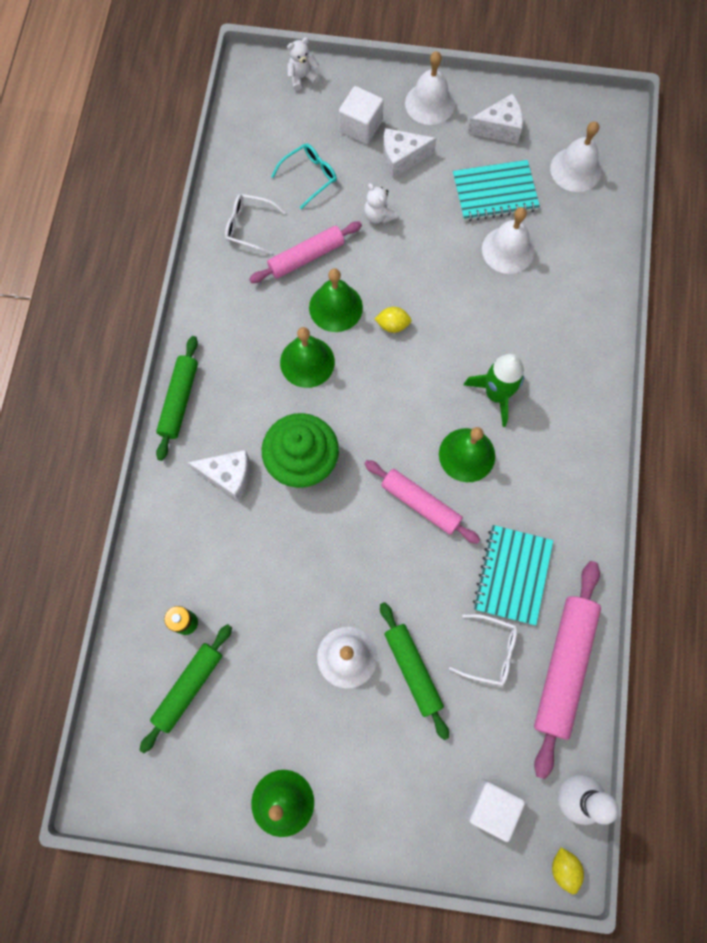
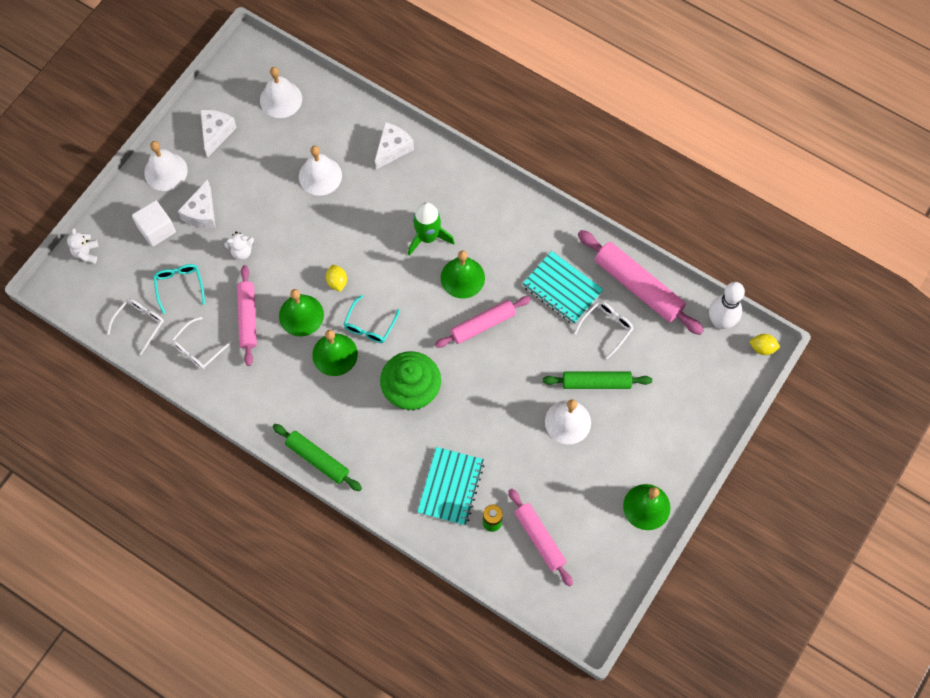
camera: 65 degrees left, 5 degrees down
green rolling pin [140,624,232,753] -> pink rolling pin [508,488,573,587]
white cheese [187,450,250,501] -> white cheese moved to [375,122,414,169]
yellow lemon [375,307,412,333] -> yellow lemon turned 45 degrees counterclockwise [326,265,347,292]
turquoise notebook [453,160,540,221] -> turquoise notebook moved to [417,447,484,526]
white cube [465,779,525,842] -> none
none -> white glasses [107,298,164,355]
none -> turquoise glasses [343,295,400,343]

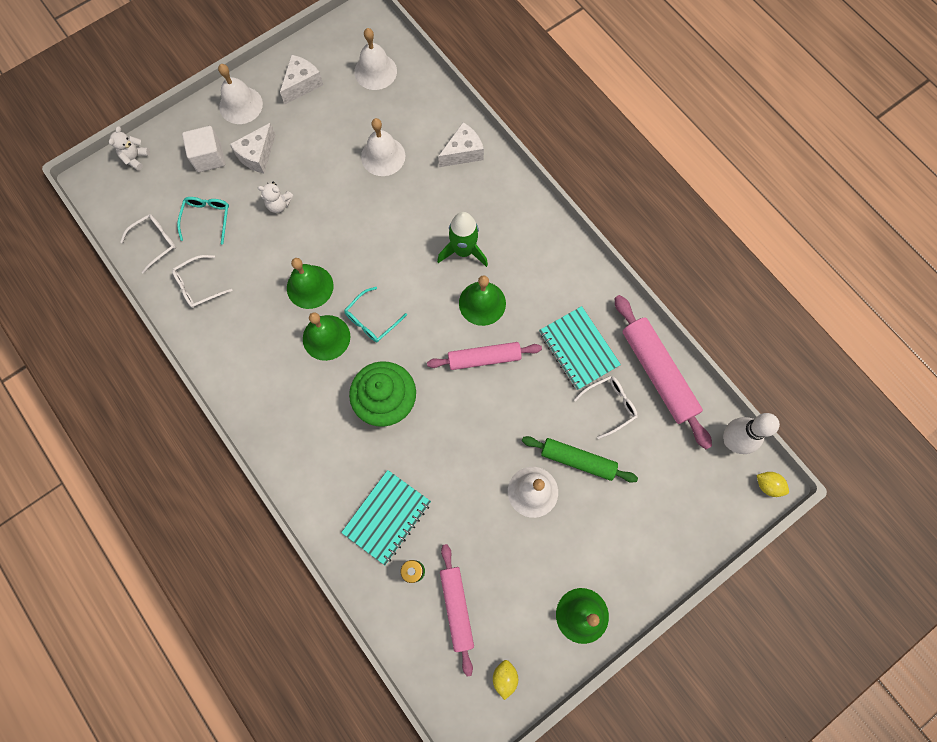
camera: 20 degrees right, 5 degrees up
pink rolling pin [237,265,257,366] -> none
green rolling pin [272,424,362,491] -> none
yellow lemon [326,265,347,292] -> yellow lemon moved to [493,660,518,700]

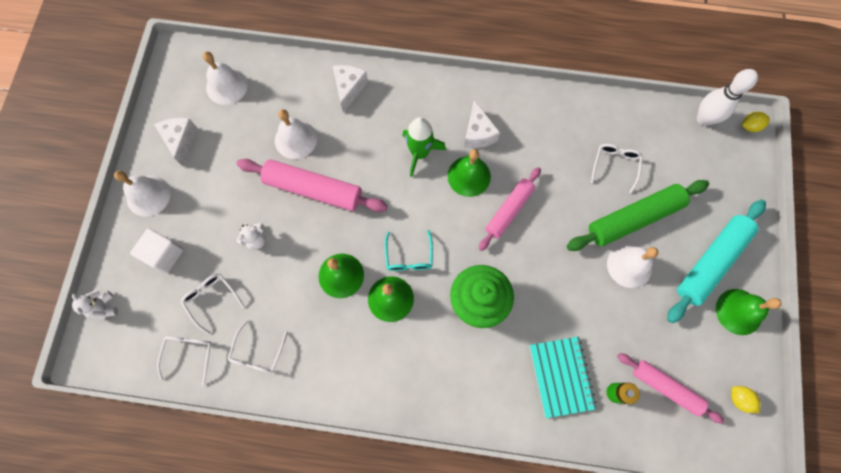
camera: 45 degrees left, 0 degrees up
turquoise glasses [177,197,229,245] -> white glasses [181,273,245,334]
white cheese [230,123,276,173] -> white cheese moved to [464,100,500,148]
green rolling pin [522,436,638,483] -> green rolling pin [567,180,709,251], size x1.50
turquoise notebook [539,306,621,390] -> none
pink rolling pin [614,295,712,449] -> pink rolling pin moved to [237,159,388,212]
none -> turquoise rolling pin [667,200,766,323]

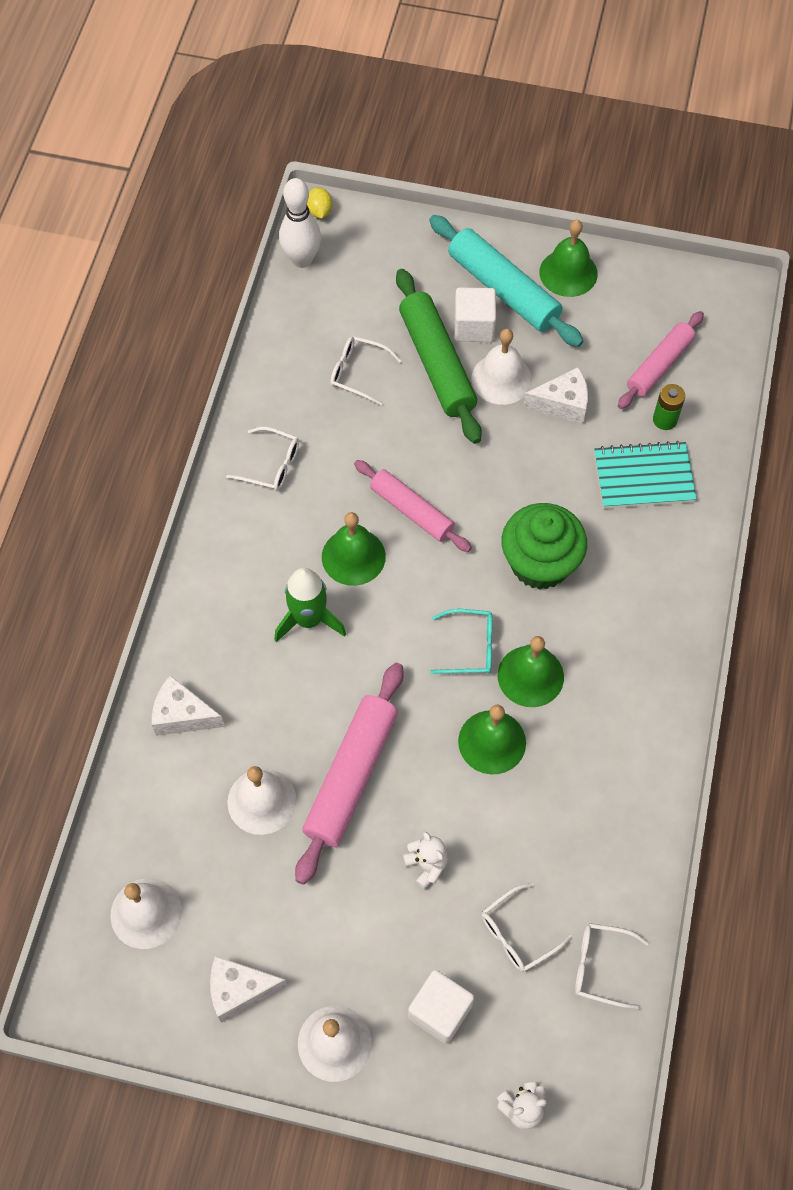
camera: 85 degrees left, 10 degrees down
white glasses [227,320,288,373] -> white glasses moved to [226,427,299,491]
white cheese [464,100,500,148] -> white cheese moved to [523,367,588,424]
yellow lemon [731,386,761,413] -> none
none -> white cube [454,287,496,342]

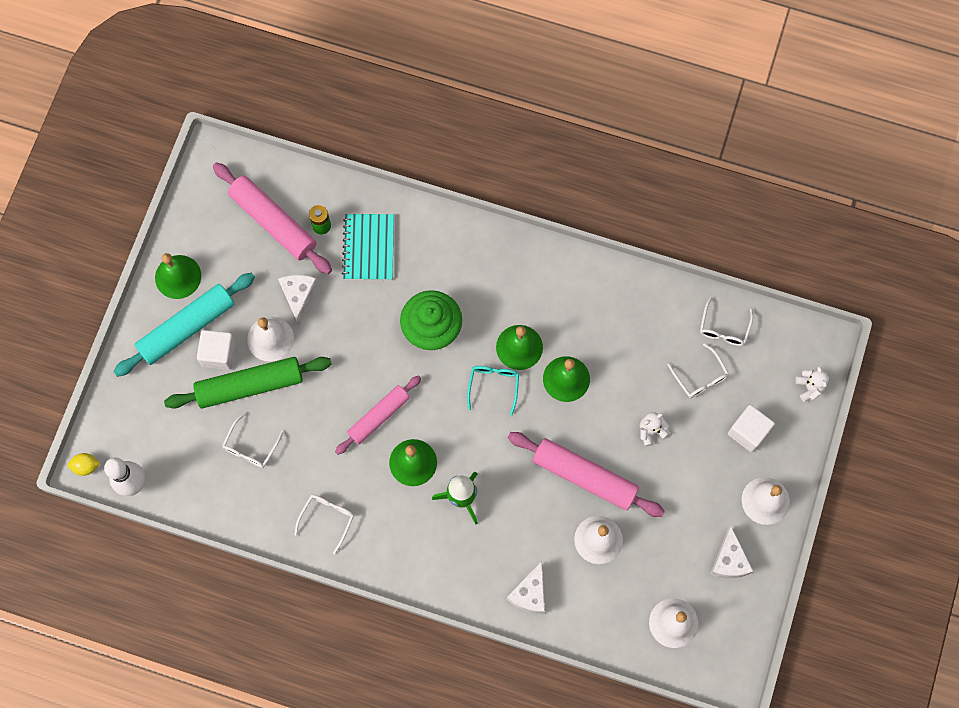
camera: 85 degrees left, 10 degrees up
pink rolling pin [618,311,704,409] -> pink rolling pin [213,162,332,274], size x1.50

